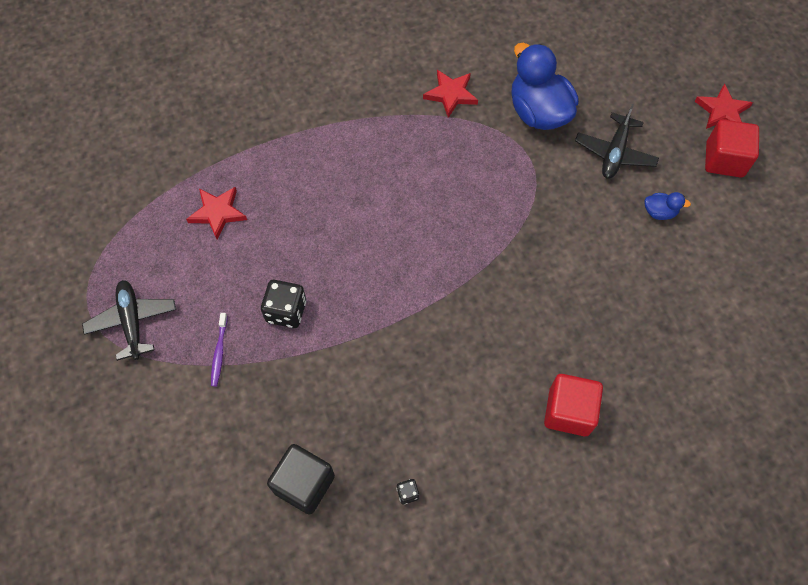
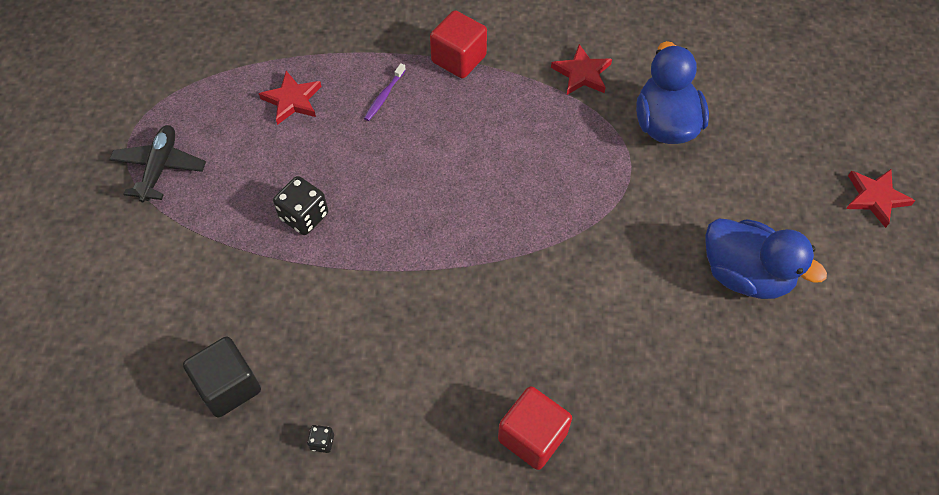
camera: 25 degrees right, 5 degrees down
purple toothbrush [211,313,228,387] -> purple toothbrush moved to [364,63,406,121]
black plane [575,104,659,179] -> none
blue duck [645,192,691,220] -> blue duck [705,219,827,299], size x2.28
red cube [705,119,759,178] -> red cube moved to [430,10,487,79]

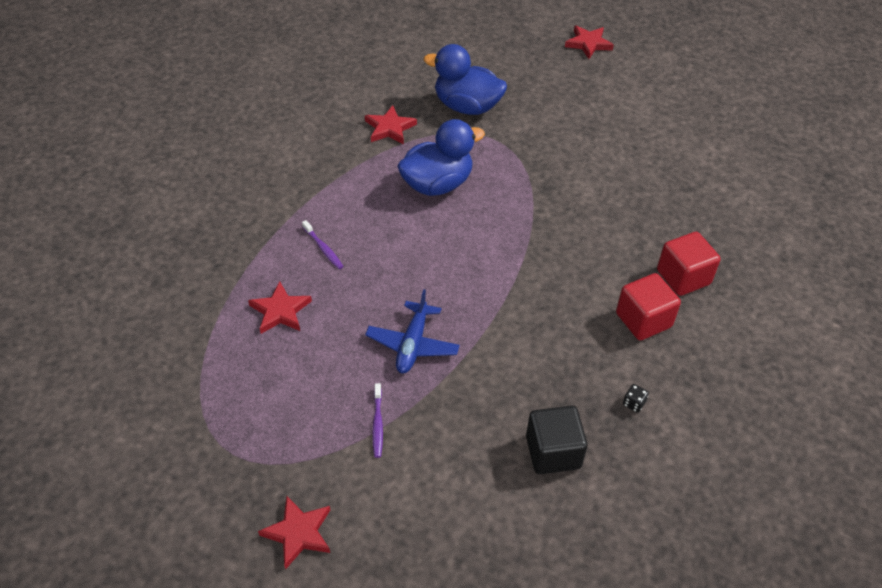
camera: 65 degrees left, 10 degrees down
black plane [109,125,206,202] -> none
black dice [273,176,328,235] -> blue plane [365,289,460,373]
red cube [430,10,487,79] -> red cube moved to [616,273,681,340]
blue duck [705,219,827,299] -> blue duck moved to [397,119,485,196]
none -> red star [258,496,330,570]
none -> purple toothbrush [372,383,383,458]

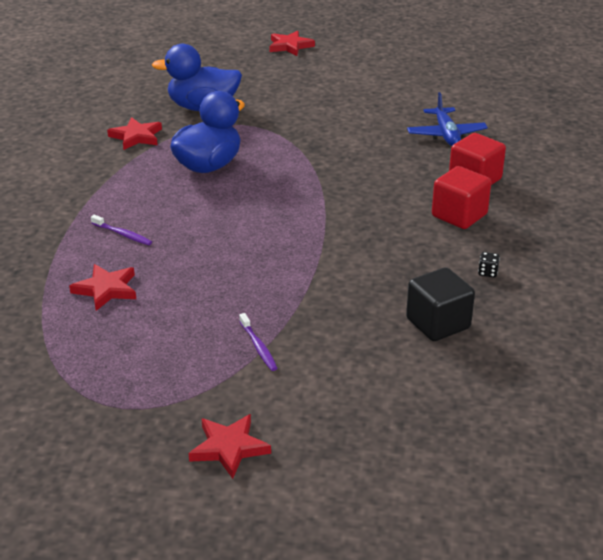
camera: 20 degrees left, 15 degrees down
blue plane [365,289,460,373] -> blue plane moved to [407,92,488,146]

